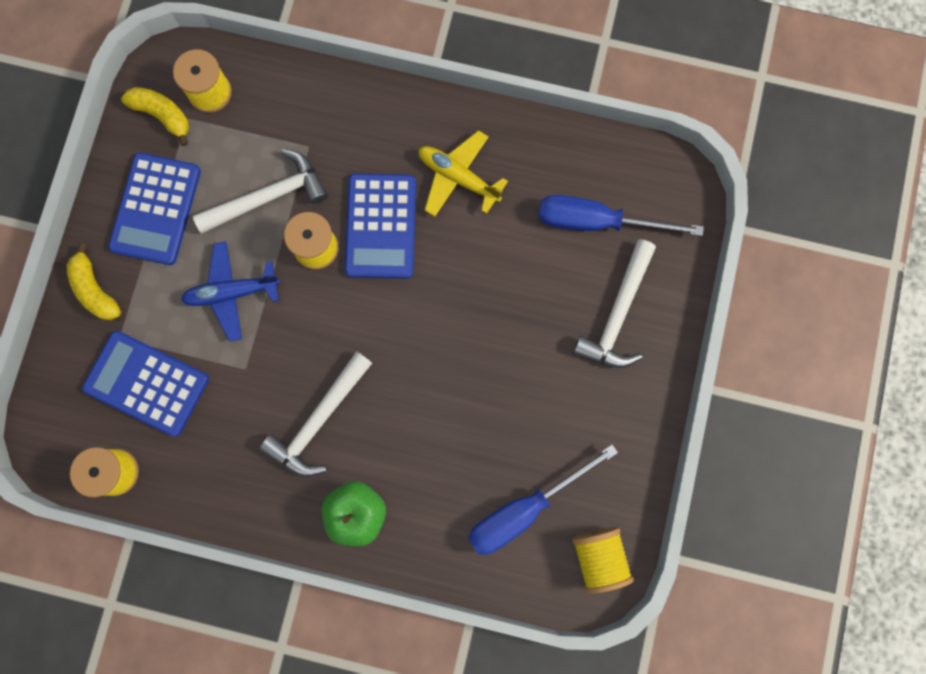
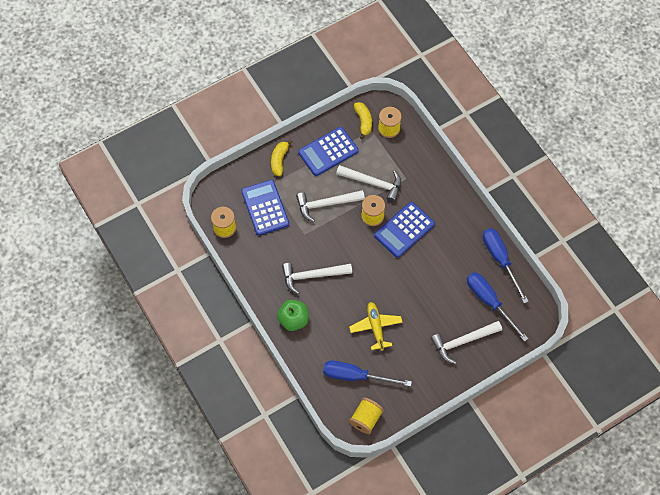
camera: 45 degrees right, 15 degrees down
blue plane [181,242,281,342] -> white hammer [296,190,365,222]
yellow plane [418,130,508,217] -> yellow plane moved to [349,302,403,351]
none -> blue screwdriver [483,228,529,303]

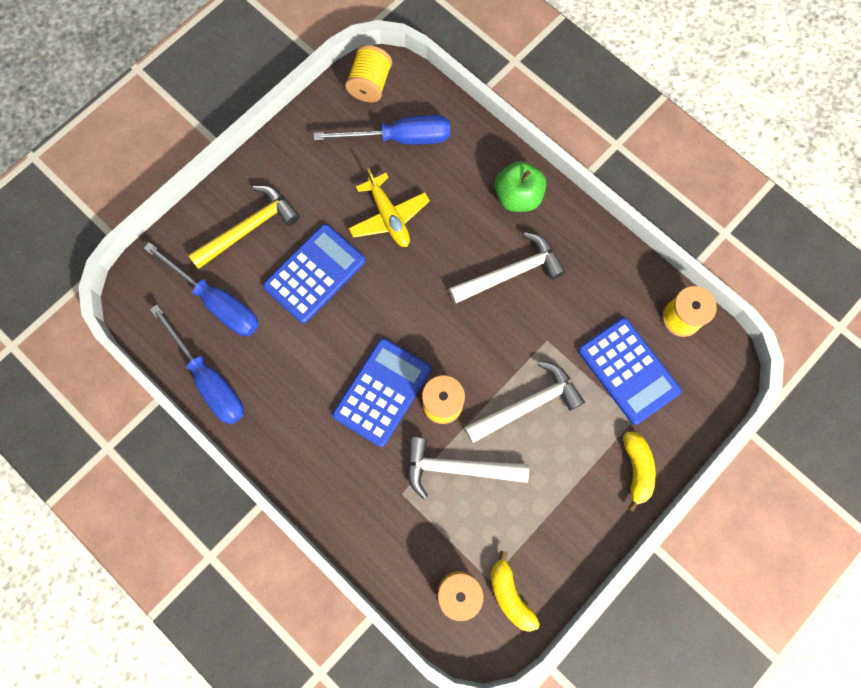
camera: 165 degrees right, 10 degrees up
blue calculator [298,127,359,176] -> blue calculator moved to [263,224,365,324]
white hammer [431,321,502,364] -> yellow hammer [188,186,300,269]

